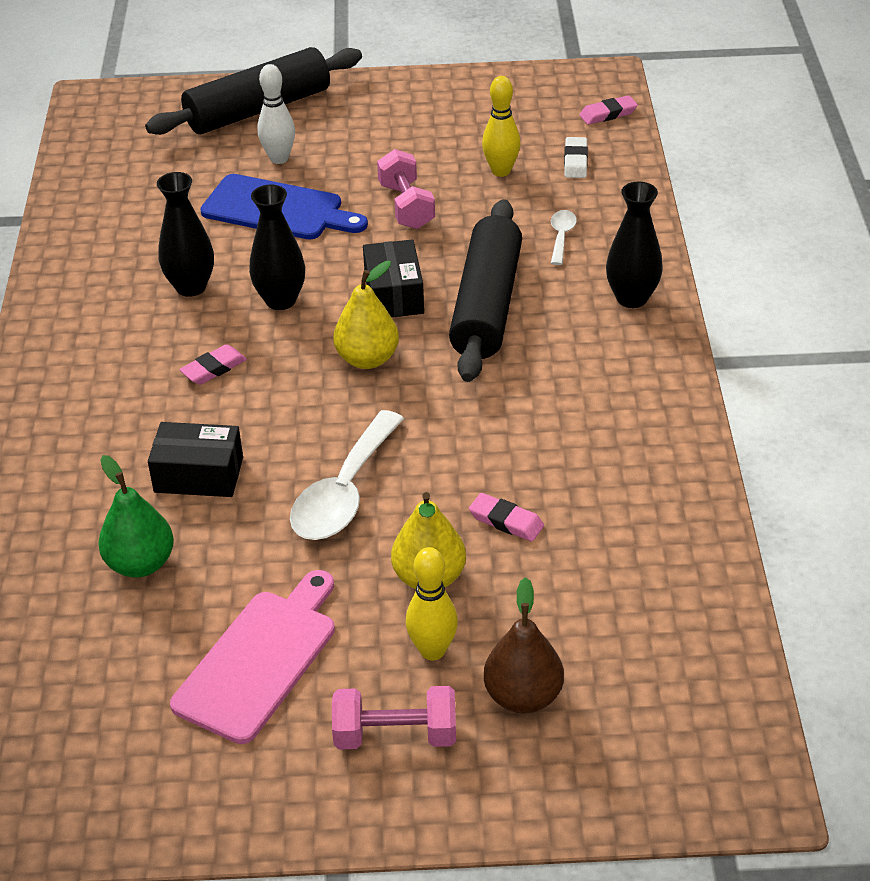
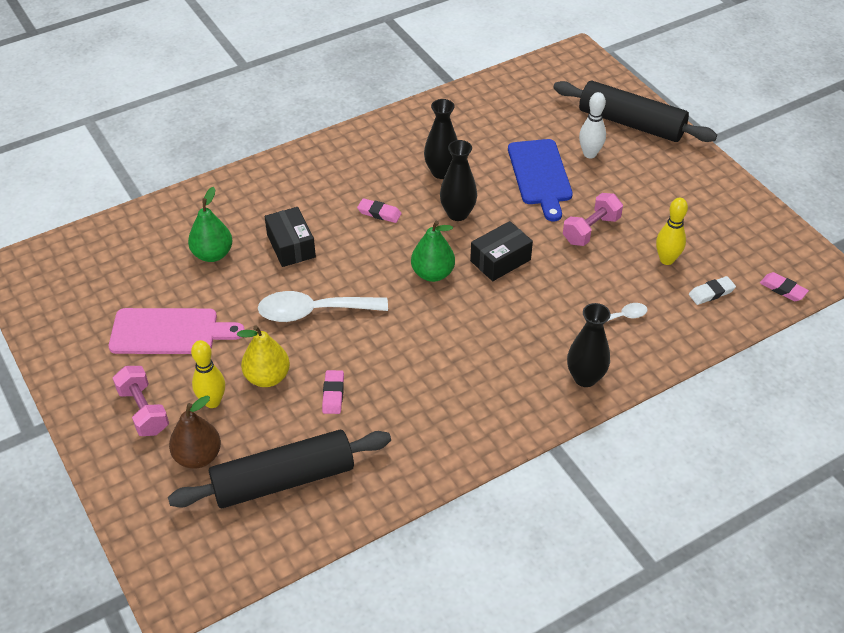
camera: 60 degrees right, 5 degrees up
yellow pear [333,261,399,369] -> green pear [411,221,455,282]
black rolling pin [449,199,522,382] -> black rolling pin moved to [168,430,391,508]

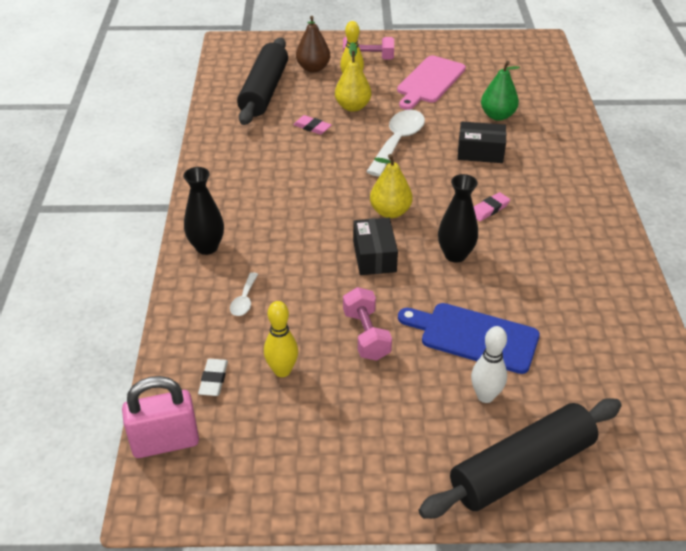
camera: 120 degrees right, 5 degrees down
green pear [411,221,455,282] -> yellow pear [370,154,413,218]
black vase [424,99,458,179] -> none
pink eraser [760,272,809,301] -> pink padlock [122,376,199,458]

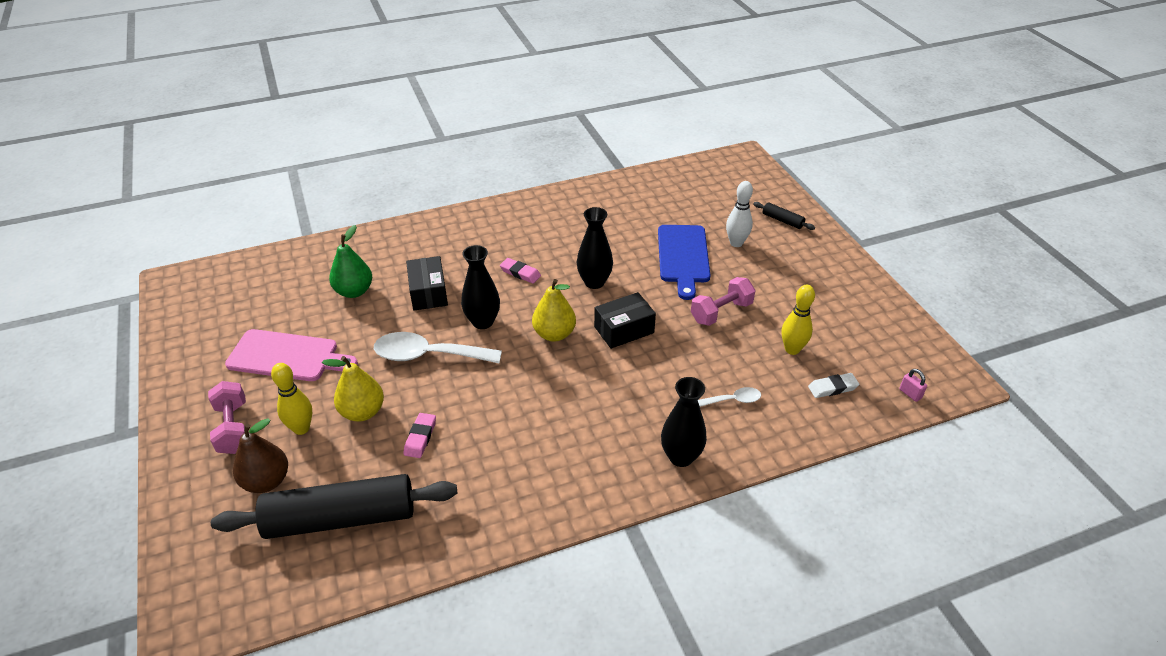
camera: 110 degrees left, 0 degrees up
pink padlock [122,376,199,458] -> pink padlock [899,369,927,402], size x0.40
black rolling pin [419,398,622,519] -> black rolling pin [753,202,815,230], size x0.41
none -> black vase [461,245,500,329]

